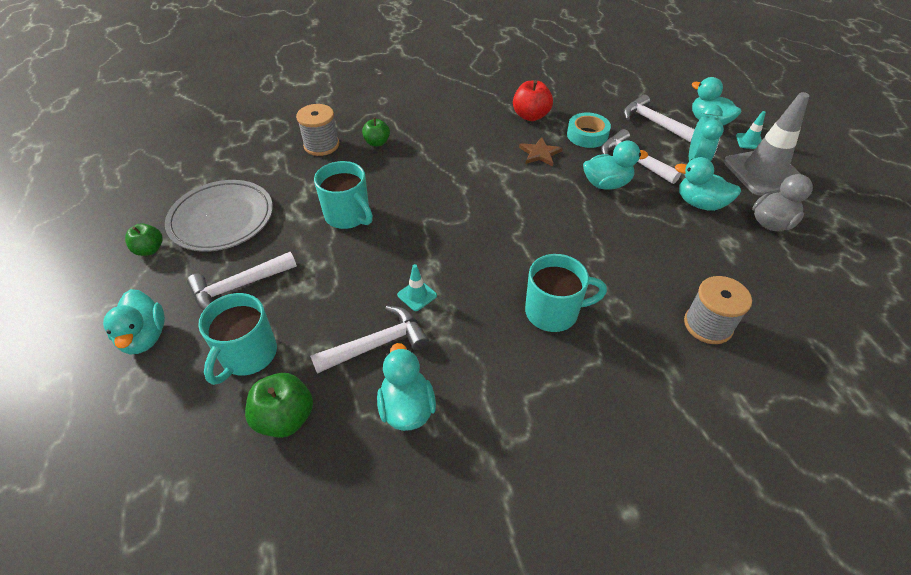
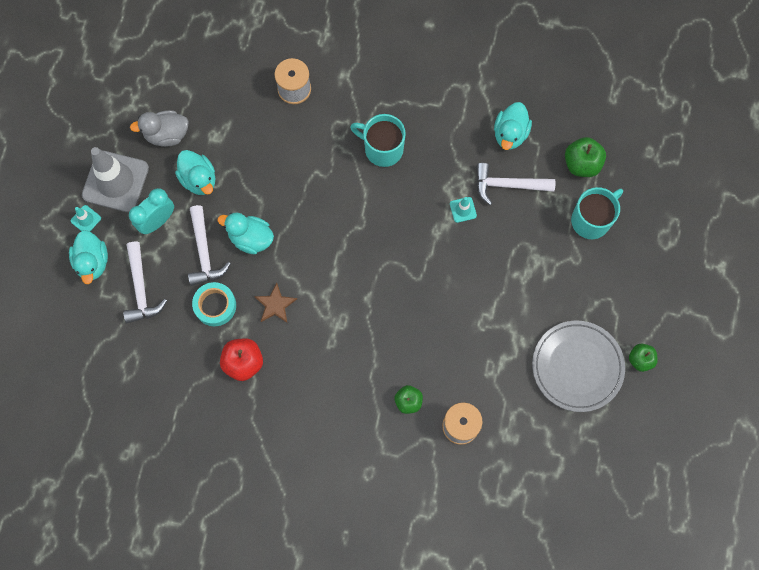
camera: 150 degrees left, 25 degrees up
turquoise duck [103,289,165,354] -> none
white hammer [187,252,297,310] -> none
turquoise mug [314,161,373,229] -> none

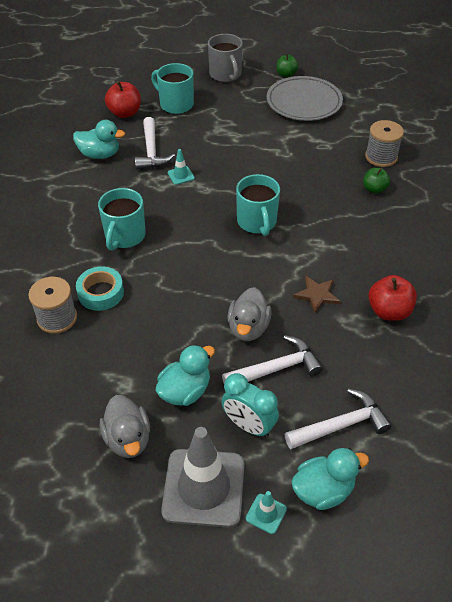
camera: 100 degrees left, 25 degrees down
turquoise tape [192,282,236,326] -> turquoise tape moved to [76,267,124,311]
turquoise duck [218,213,274,255] -> grey duck [227,287,272,341]
green apple [565,137,606,177] -> red apple [105,81,141,118]
none -> grey mug [208,34,243,82]
none -> turquoise mug [236,174,280,236]

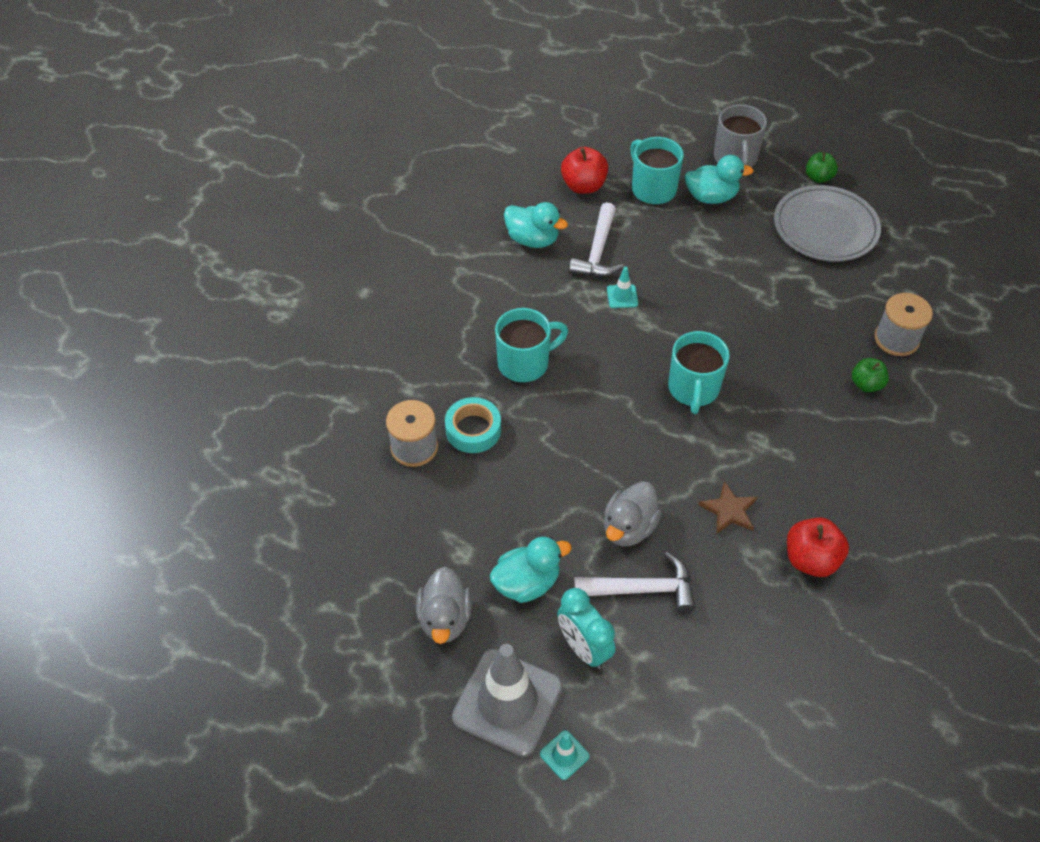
camera: 20 degrees right, 5 degrees up
turquoise mug [98,188,146,251] -> turquoise mug turned 150 degrees counterclockwise [495,308,568,382]
white hammer [285,389,392,449] -> none
turquoise duck [291,448,369,510] -> turquoise duck moved to [685,155,754,204]

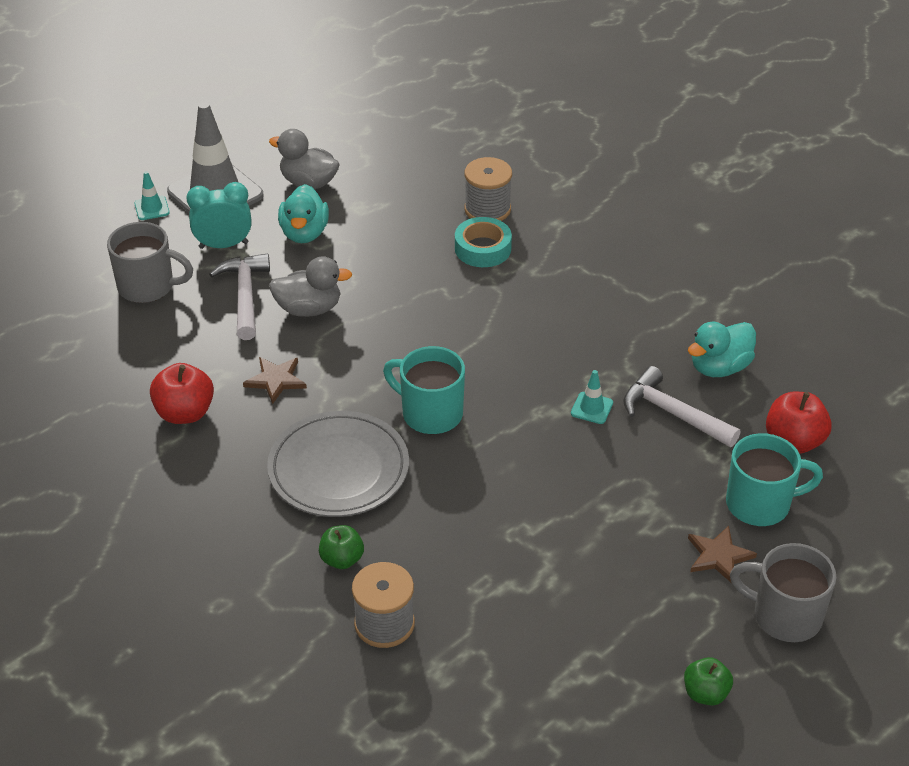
camera: 115 degrees right, 10 degrees down
turquoise mug [495,308,568,382] -> none
white hammer [574,552,696,613] -> white hammer turned 150 degrees clockwise [209,253,270,340]
grey duck [604,481,662,547] -> grey duck turned 120 degrees clockwise [269,256,352,317]
turquoise duck [685,155,754,204] -> brown star [688,526,757,582]
grey plate [774,185,881,262] -> grey plate moved to [267,411,409,517]
none -> grey mug [107,222,193,303]

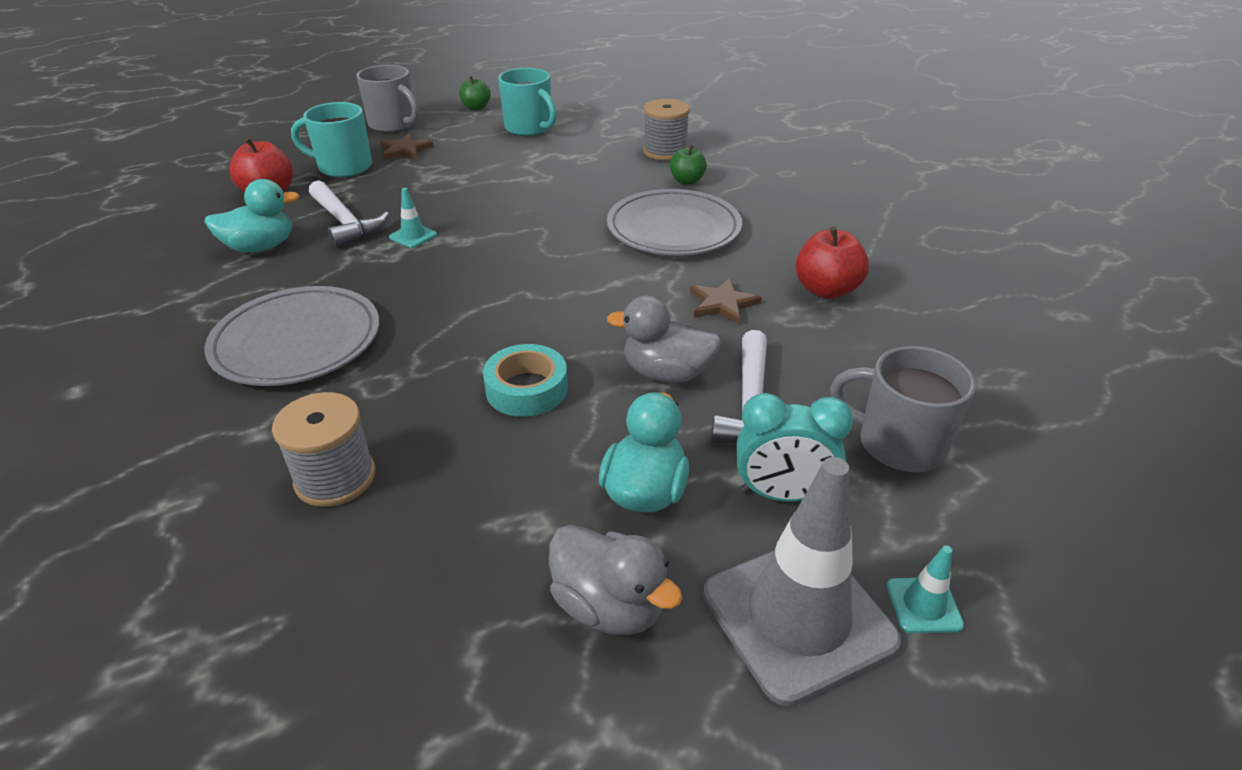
camera: 165 degrees left, 5 degrees down
turquoise mug [383,346,465,434] -> turquoise mug moved to [498,68,557,136]
turquoise tape [455,217,512,267] -> turquoise tape moved to [483,344,568,417]
none -> grey plate [205,286,379,386]

